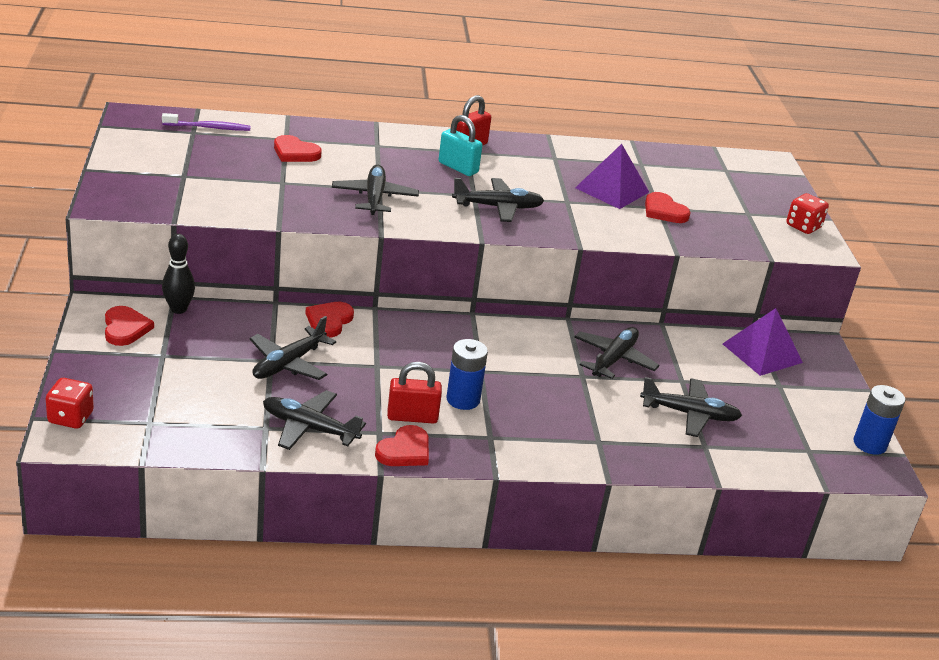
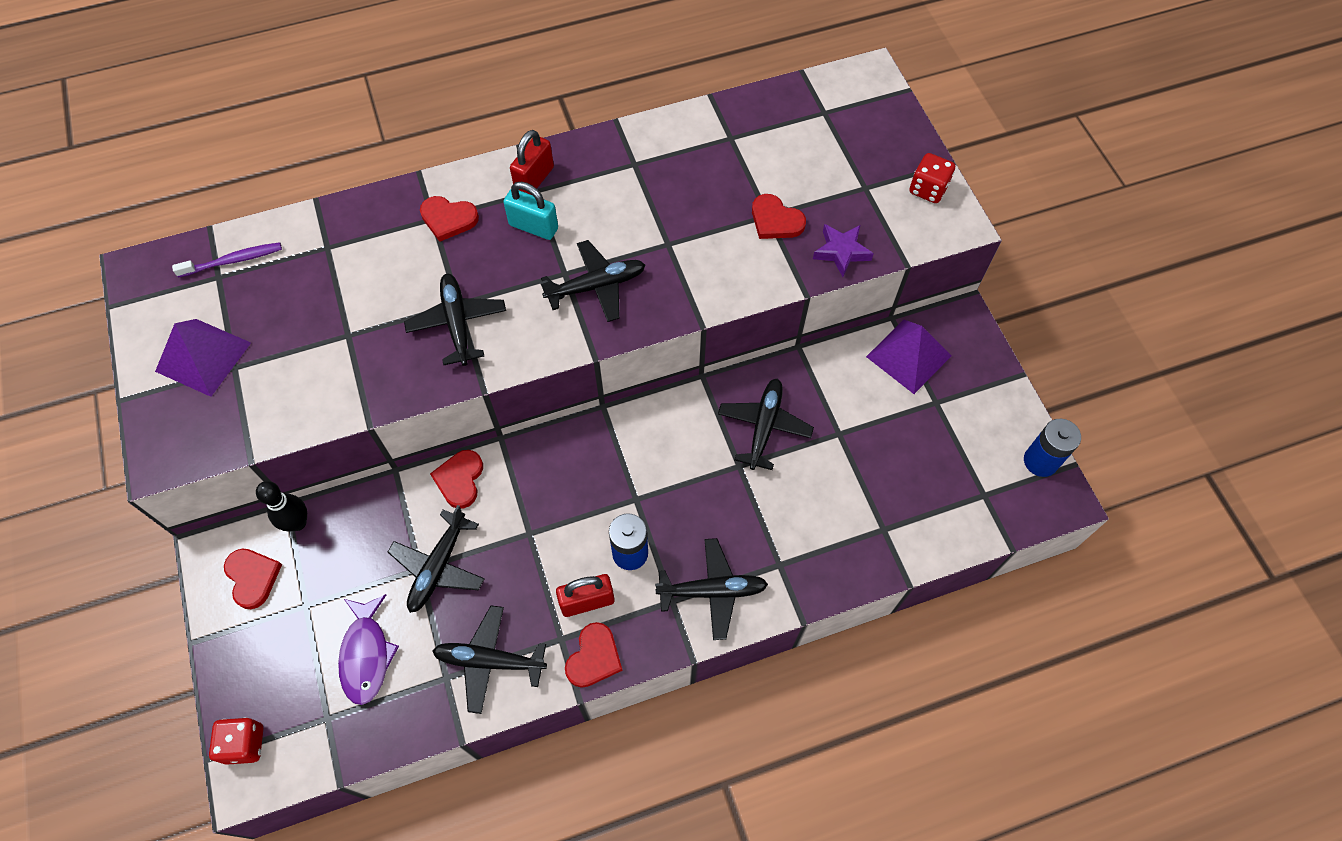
camera: 10 degrees left, 30 degrees up
red heart [274,135,322,162] -> red heart moved to [420,196,479,242]
purple pyramid [575,144,649,209] -> purple pyramid moved to [155,319,251,397]
black plane [640,377,742,437] -> black plane moved to [655,538,768,640]
none -> purple fish [338,594,399,705]
none -> purple star [813,224,874,277]

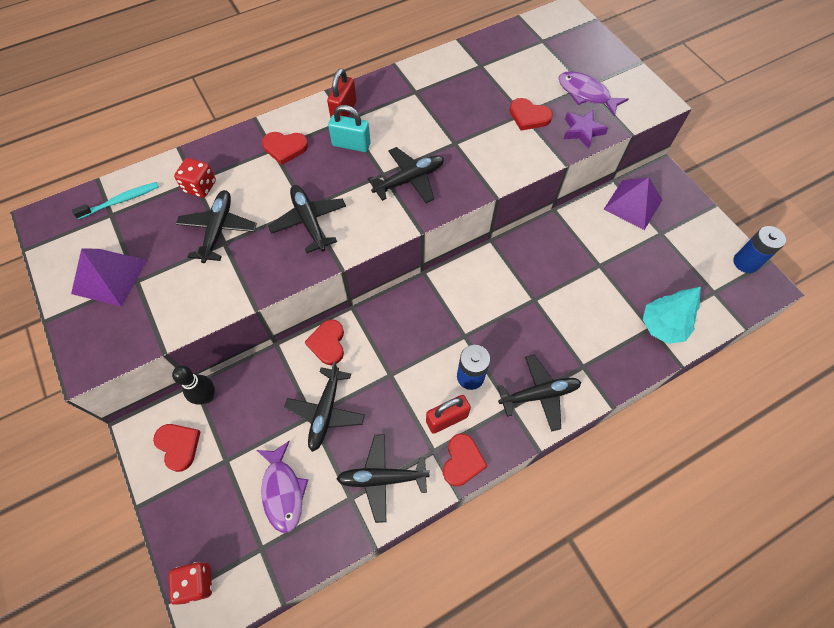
camera: 10 degrees left, 0 degrees up
purple toothbrush [172,242,282,277] -> turquoise toothbrush [72,182,159,219]
black plane [718,379,814,470] -> black plane moved to [176,190,257,263]
red dice [910,153,955,203] -> red dice moved to [174,158,216,198]
none -> purple fish [559,71,628,116]
none -> turquoise tree [643,287,701,344]

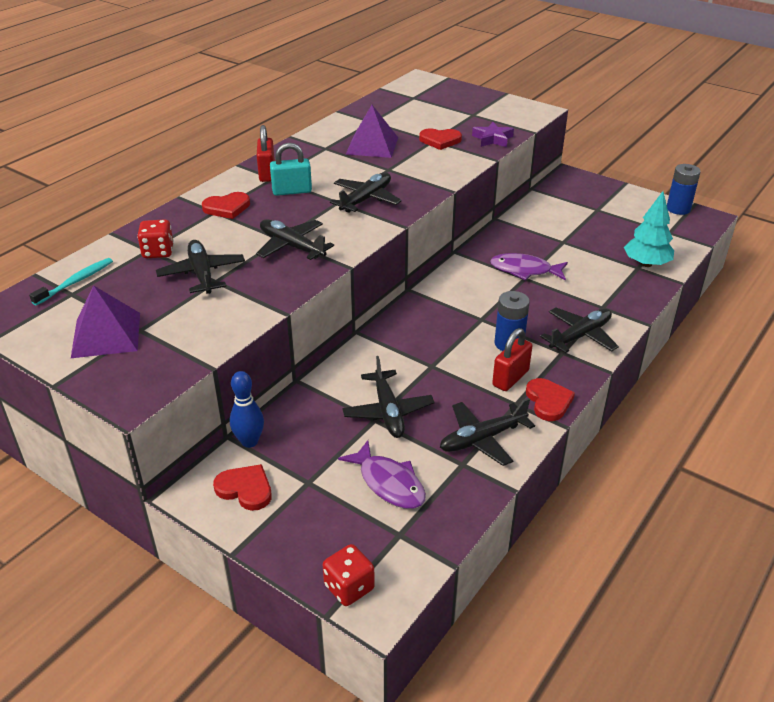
camera: 25 degrees left, 25 degrees down
black bowling pin [172,366,215,405] -> blue bowling pin [230,371,264,448]
red heart [305,319,344,365] -> none
purple fish [559,71,628,116] -> purple fish moved to [490,253,568,280]
purple pyramid [603,177,662,230] -> purple pyramid moved to [346,105,398,158]

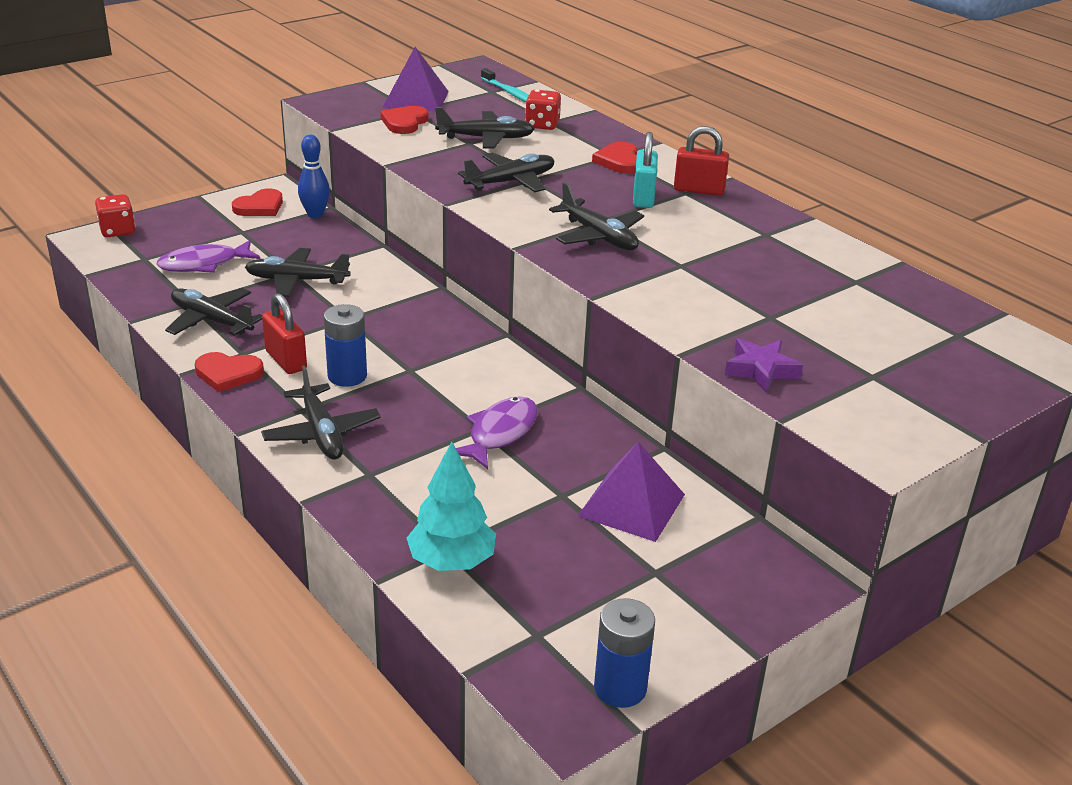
camera: 105 degrees right, 5 degrees down
purple pyramid [346,105,398,158] -> purple pyramid moved to [578,442,685,542]
red heart [419,128,462,150] -> red heart moved to [381,106,429,134]
black plane [440,398,535,466] -> black plane turned 45 degrees counterclockwise [165,288,262,335]

